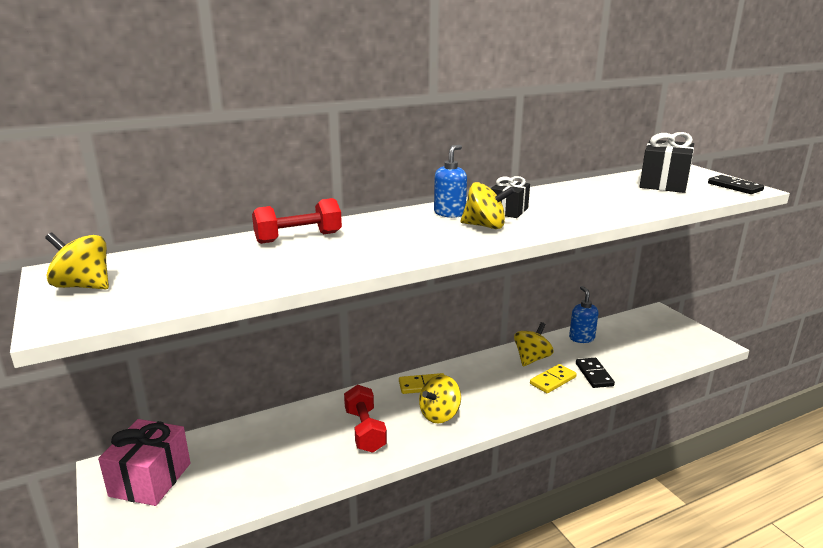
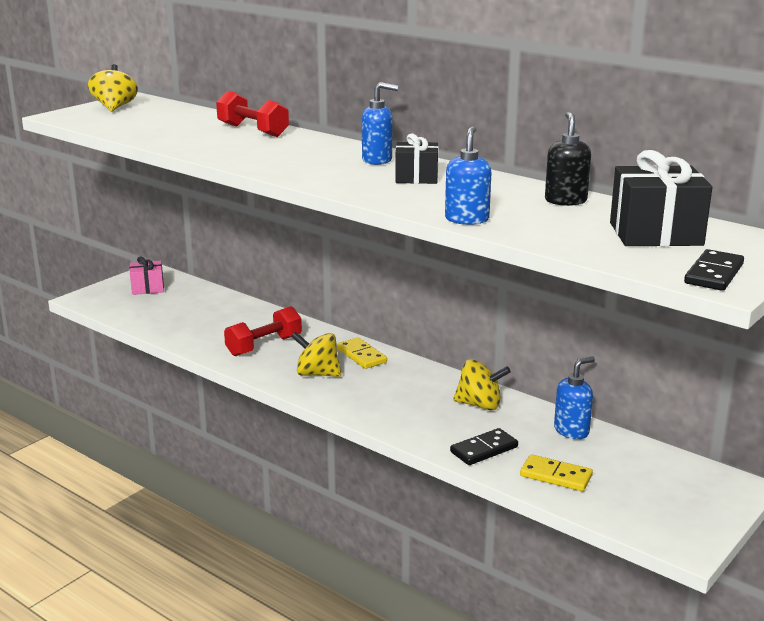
camera: 65 degrees right, 0 degrees up
pink gift [98,419,190,506] -> pink gift [129,256,164,295], size x0.61
yellow spinning top [460,182,515,229] -> none
yellow domino [530,364,577,393] -> yellow domino moved to [520,454,593,491]
none -> blue soap dispenser [445,126,491,225]
none -> black soap dispenser [545,112,591,206]

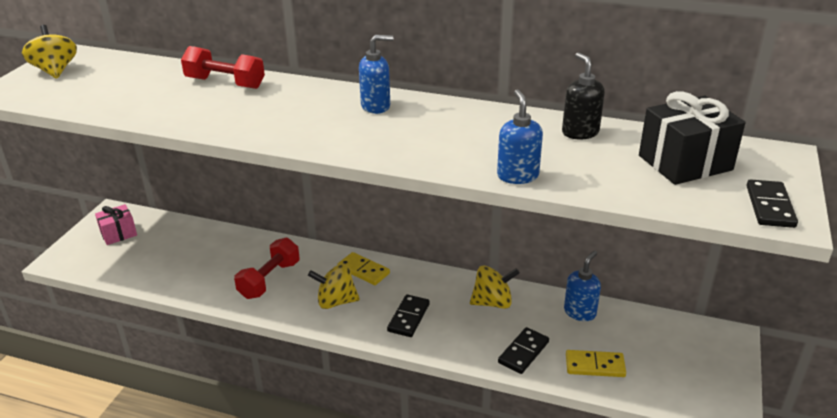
camera: 20 degrees left, 10 degrees up
black gift [395,134,439,184] -> none
none -> black domino [387,294,430,337]

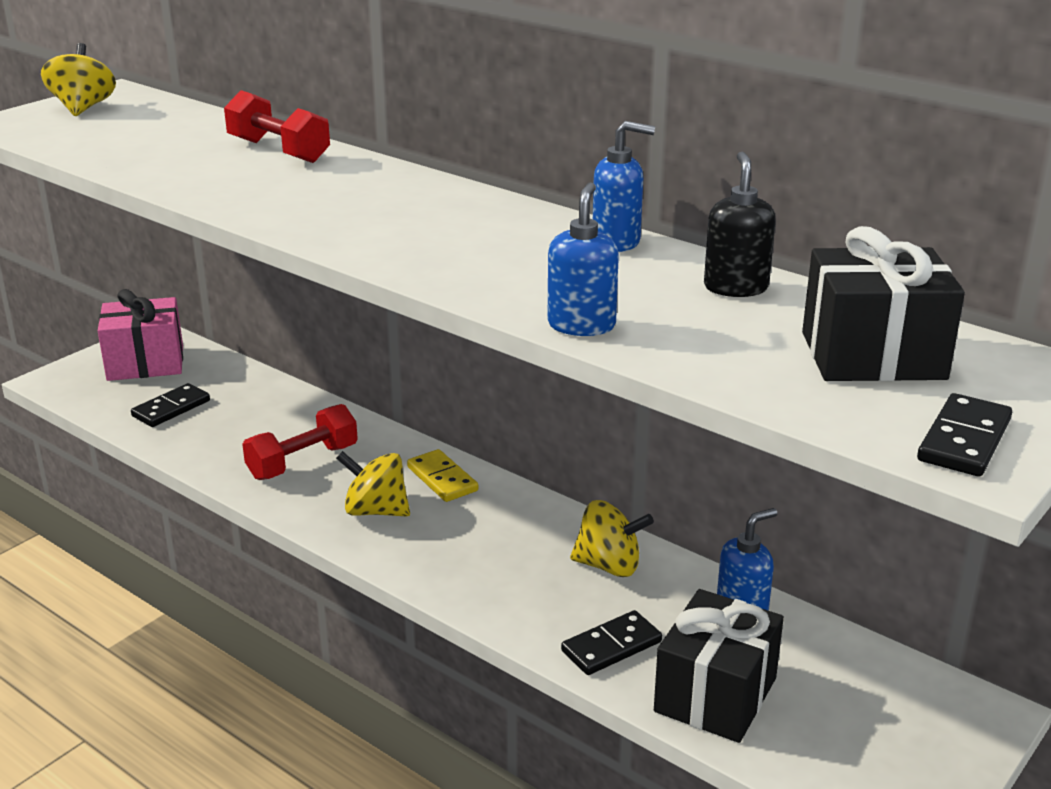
camera: 20 degrees right, 5 degrees down
pink gift [95,204,137,245] -> pink gift [98,289,183,381], size x1.64
blue soap dispenser [359,35,394,114] -> blue soap dispenser moved to [593,121,655,252]
black domino [387,294,430,337] -> black domino moved to [131,383,210,427]
yellow domino [566,350,626,377] -> black gift [654,589,784,743]

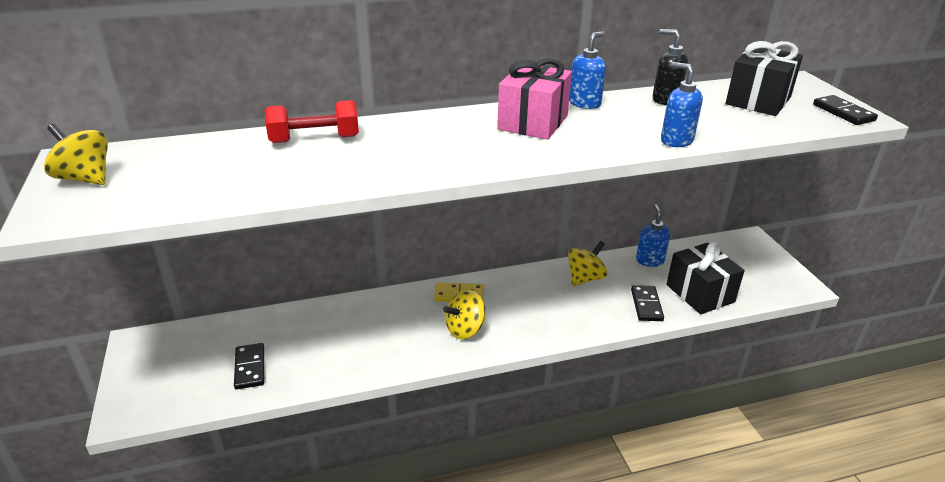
camera: 55 degrees left, 5 degrees up
pink gift [98,289,183,381] -> pink gift moved to [497,59,572,140]
red dumbbell [242,404,358,480] -> none

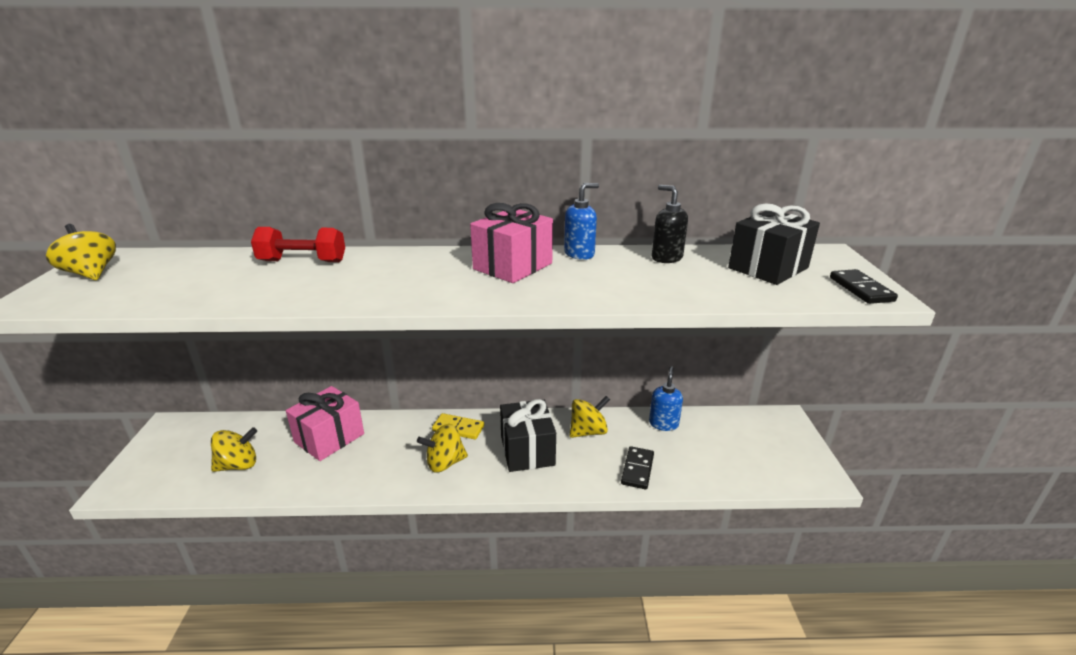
camera: 15 degrees right, 5 degrees down
black domino [234,343,264,389] -> yellow spinning top [211,427,257,472]
blue soap dispenser [661,62,703,147] -> none
black gift [666,242,745,314] -> black gift moved to [500,399,556,472]
none -> pink gift [286,386,364,461]

